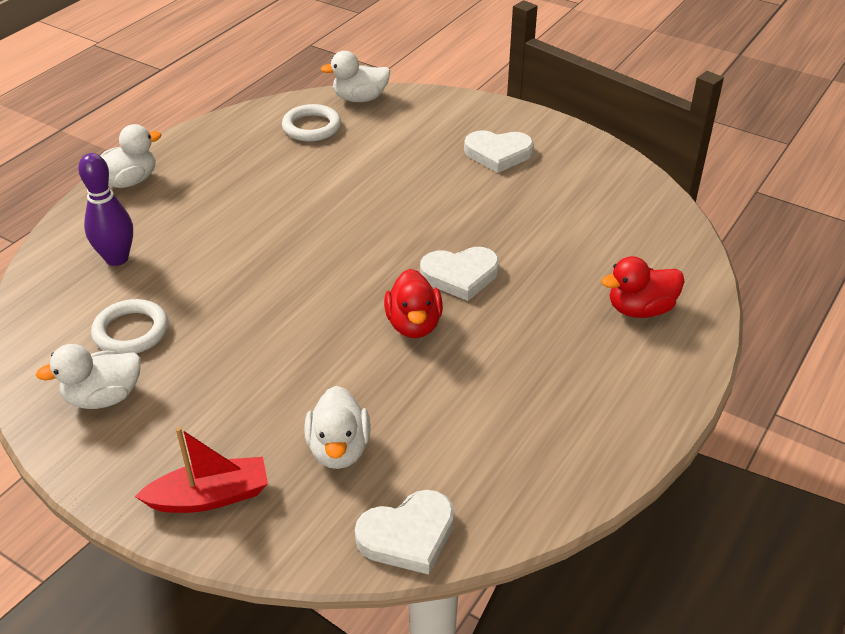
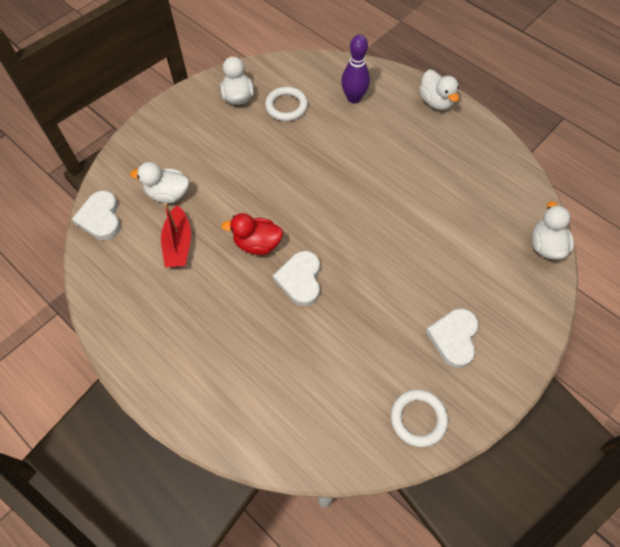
camera: 100 degrees right, 20 degrees up
red boat [134,427,268,513] -> red boat moved to [161,203,191,267]
white ring [282,104,341,142] -> white ring moved to [391,390,448,447]
red duck [601,256,685,318] -> none

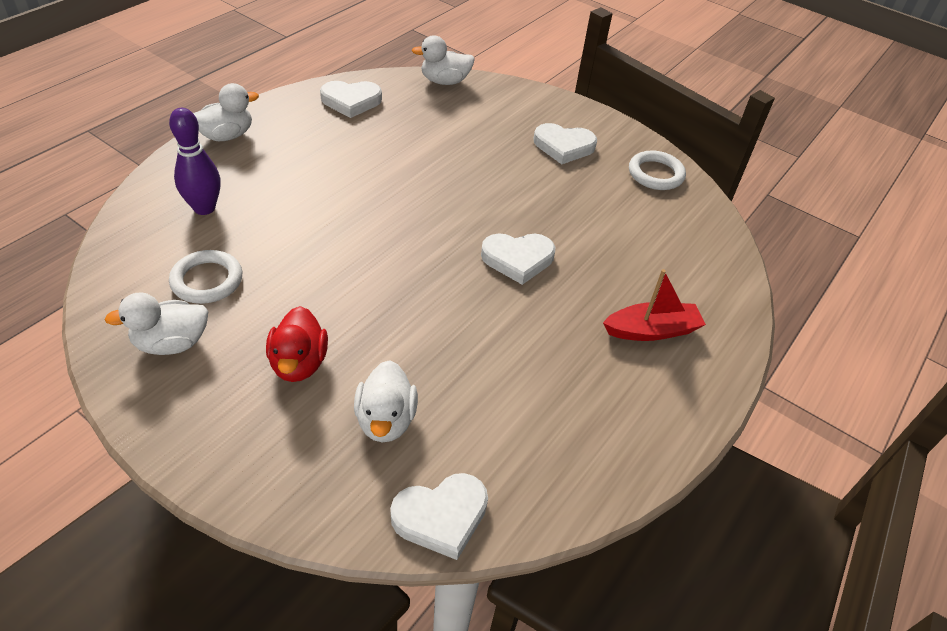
camera: 100 degrees left, 15 degrees down
red boat [161,203,191,267] -> red boat moved to [603,269,706,341]
red duck [221,213,283,255] -> red duck moved to [266,306,328,382]
none -> white heart [320,81,382,118]

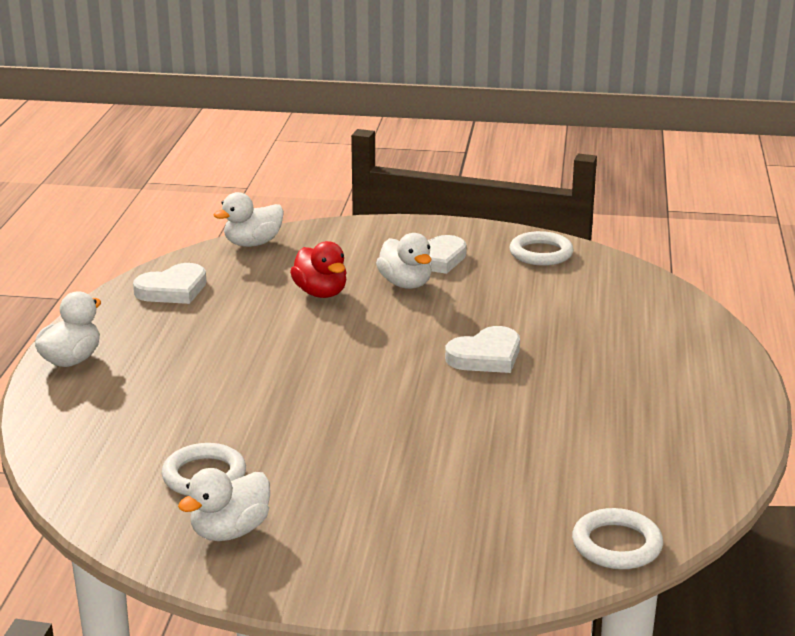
camera: 25 degrees left, 20 degrees down
purple bowling pin [169,108,220,215] -> none
red duck [266,306,328,382] -> red duck moved to [290,241,347,298]
white duck [354,360,418,442] -> white duck moved to [376,233,432,289]
white heart [390,473,488,560] -> white ring [572,508,663,569]
red boat [603,269,706,341] -> none

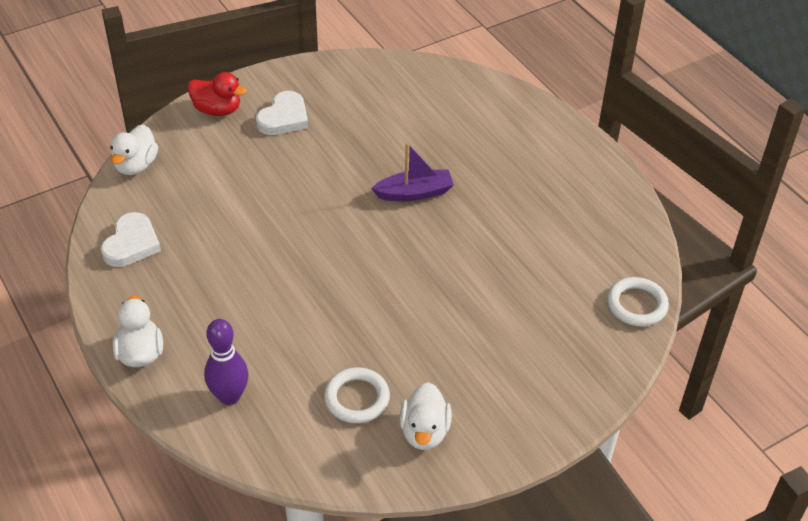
camera: 40 degrees left, 20 degrees up
red duck [290,241,347,298] -> red duck moved to [187,72,247,116]
white duck [376,233,432,289] -> none
white heart [445,326,520,373] -> purple boat [371,143,454,201]
white ring [509,231,574,266] -> none
none -> purple bowling pin [204,319,248,405]

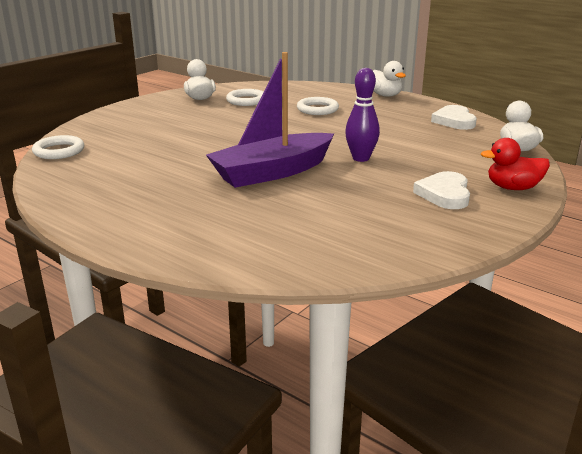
camera: 160 degrees right, 20 degrees down
purple bowling pin [204,319,248,405] -> purple bowling pin moved to [345,68,380,162]
purple boat [371,143,454,201] -> purple boat [206,52,334,188], size x1.78
none -> white ring [297,97,339,115]

